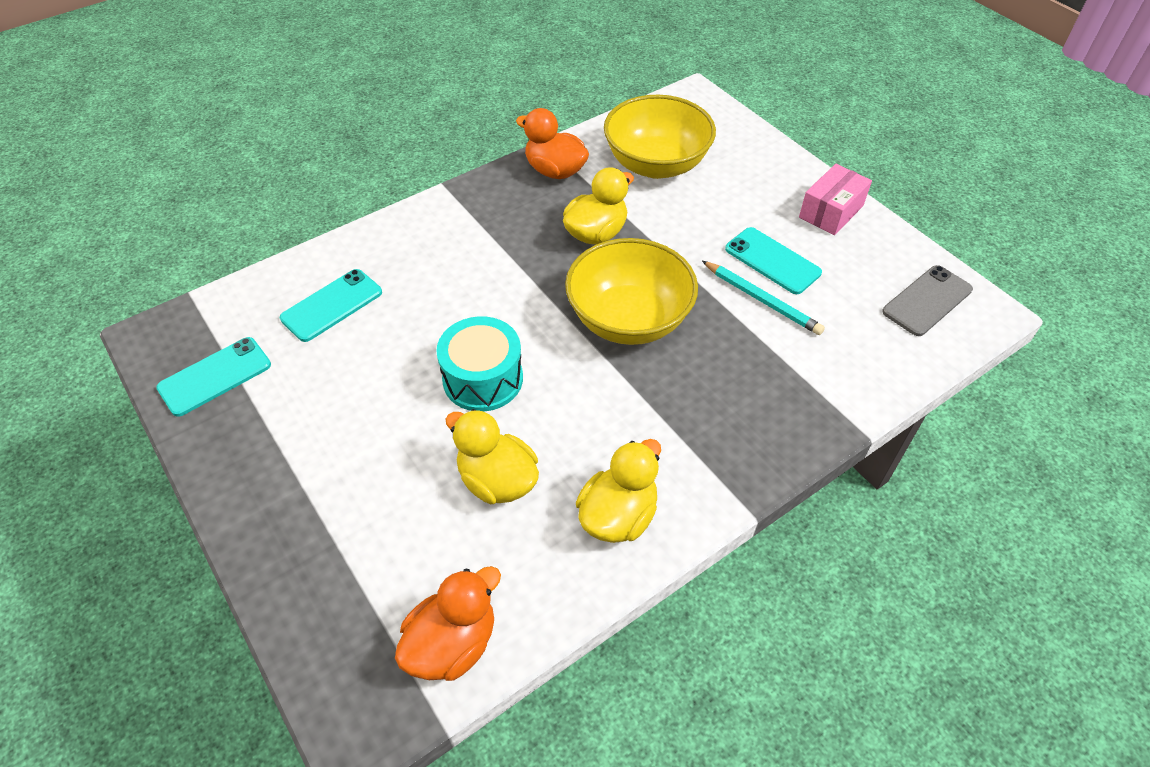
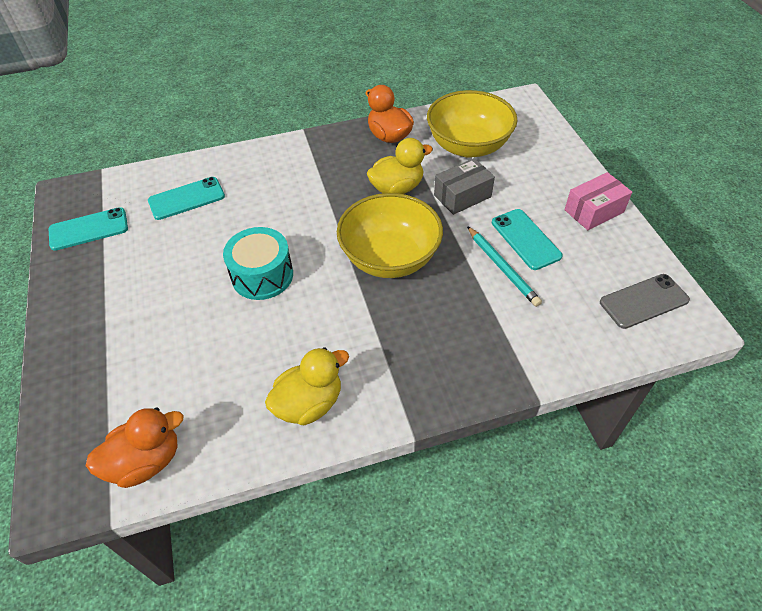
camera: 20 degrees right, 0 degrees up
yellow duck [446,409,539,504] -> none
none -> grey box [434,158,495,215]

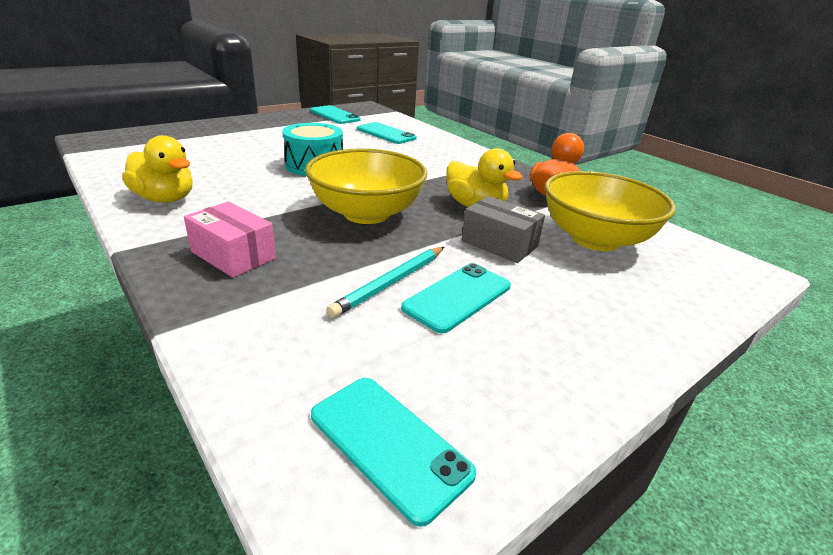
camera: 65 degrees right, 20 degrees down
orange duck [86,408,183,488] -> none
pink box [564,172,632,230] -> pink box moved to [184,202,276,278]
grey phone [600,274,690,329] -> turquoise phone [311,378,476,527]

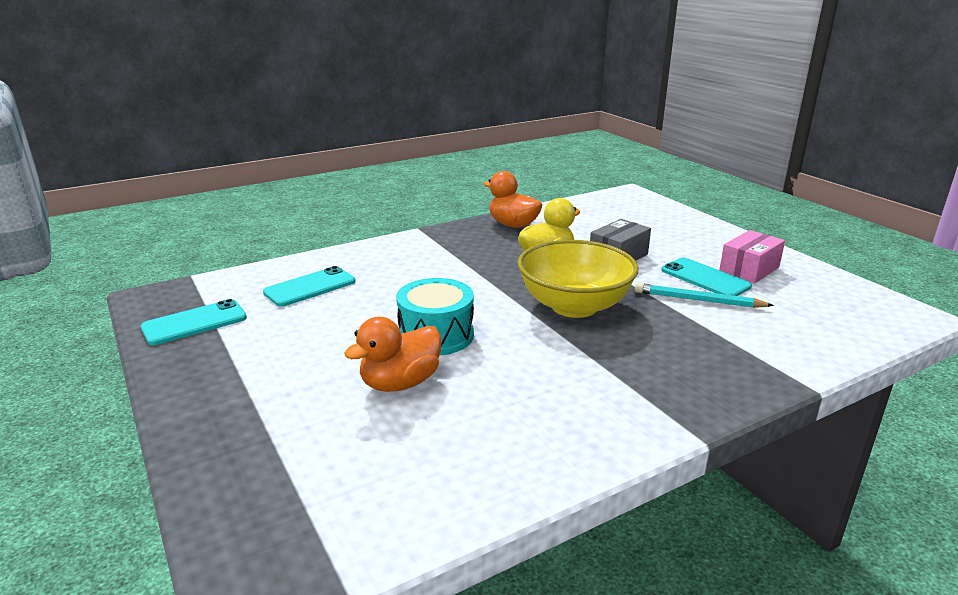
camera: 80 degrees left, 5 degrees down
yellow duck [122,135,193,203] -> none
pink box [184,202,276,278] -> pink box moved to [719,230,785,284]
turquoise phone [311,378,476,527] -> none
turquoise pencil [326,247,444,318] -> turquoise pencil turned 150 degrees clockwise [635,283,774,308]
yellow bowl [545,171,676,251] -> none
none -> orange duck [344,317,441,392]

